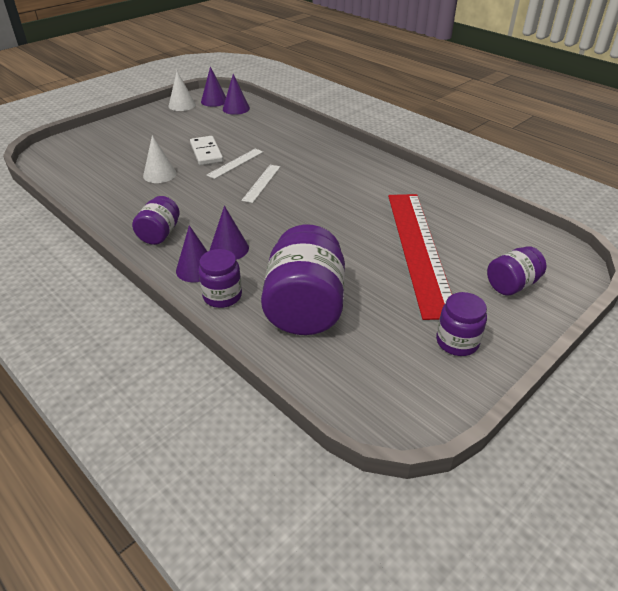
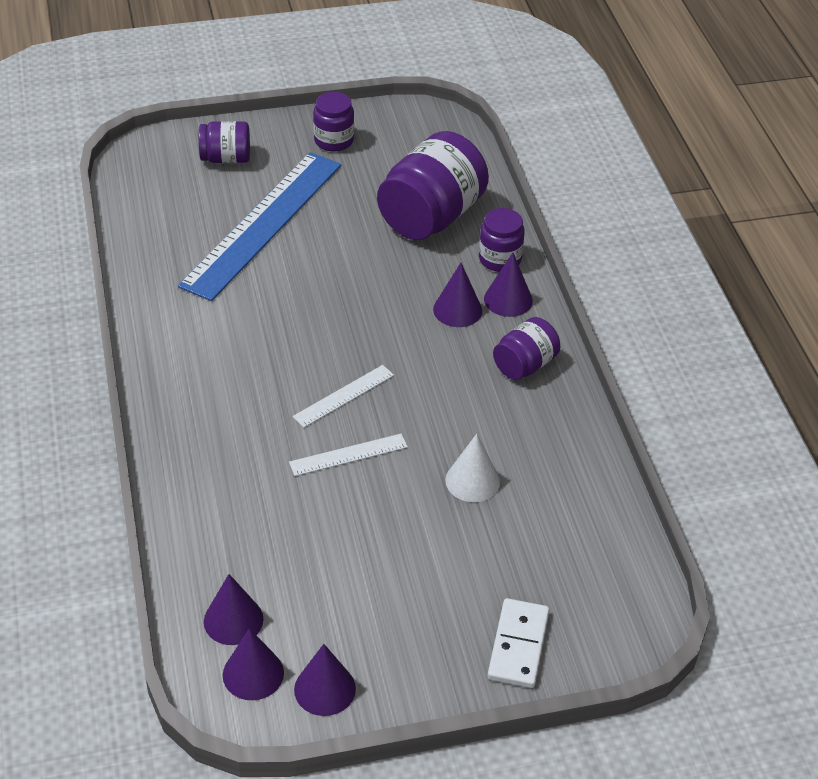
camera: 150 degrees left, 5 degrees up
white cone [169,71,196,111] -> purple cone [294,644,356,716]
white domino [190,136,223,165] -> white domino moved to [488,598,549,688]
red ruler [388,194,452,320] -> blue ruler [178,152,341,301]

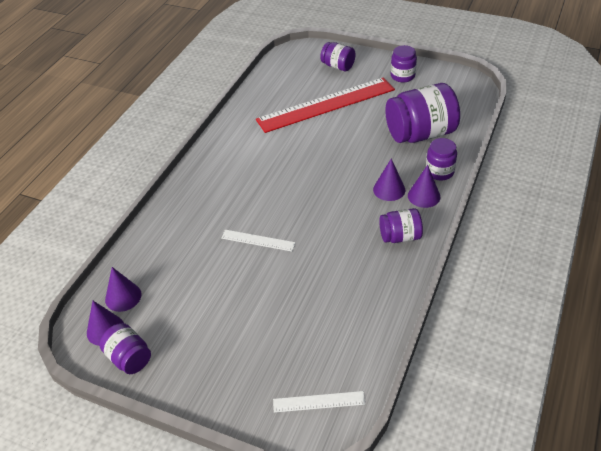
camera: 40 degrees right, 0 degrees up
blue ruler [178,152,341,301] -> red ruler [256,77,395,133]
white ruler [293,365,394,428] -> white ruler moved to [273,391,365,413]
purple cone [294,644,356,716] -> purple jar [99,323,151,374]
white cone [445,434,500,502] -> none
white domino [488,598,549,688] -> none

